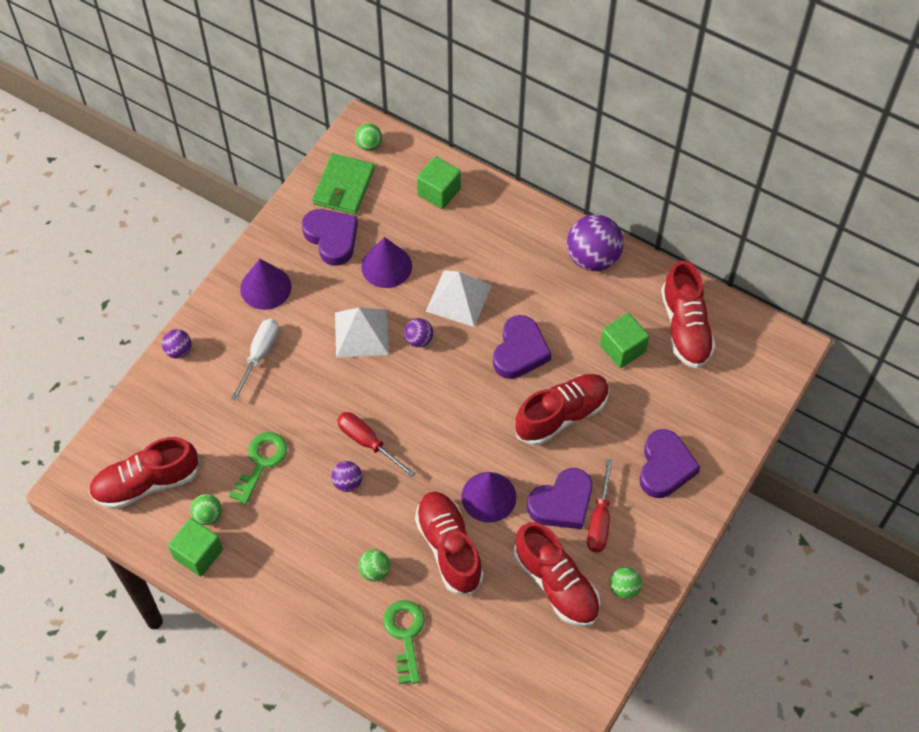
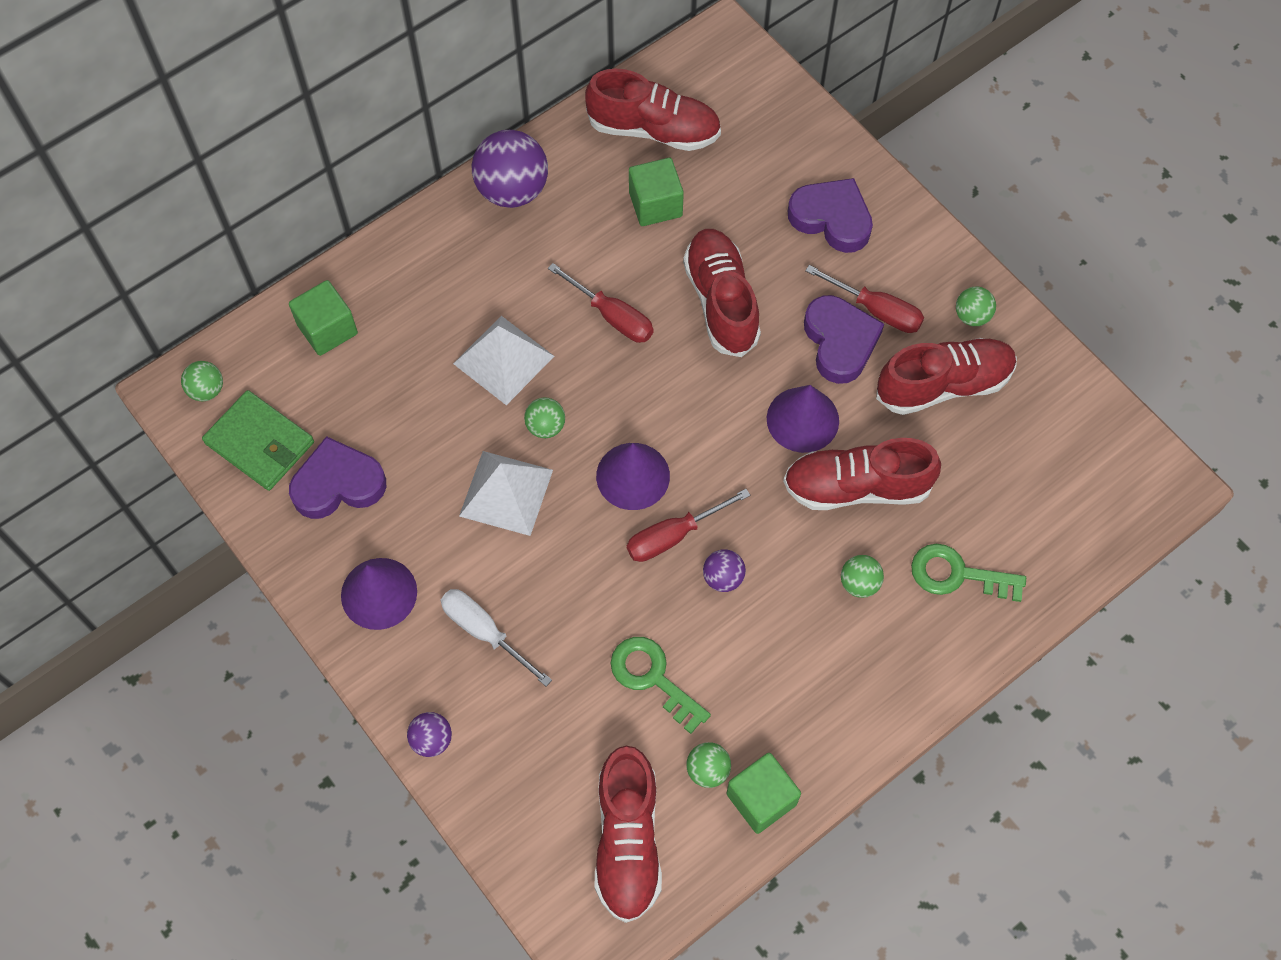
camera: 70 degrees left, 5 degrees up
purple cone [361,237,412,288] -> purple cone moved to [596,443,670,510]
purple ball [404,318,433,347] -> green ball [524,397,565,438]
purple heart [493,315,551,379] -> red screwdriver [548,263,653,343]

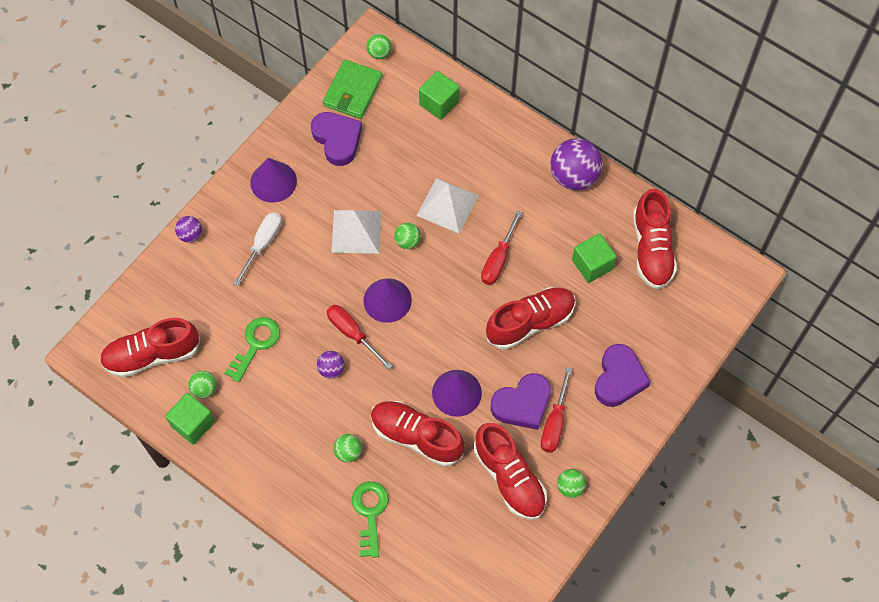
camera: 75 degrees right, 0 degrees up
red shoe [783,438,941,510] -> red shoe turned 45 degrees counterclockwise [371,401,465,467]

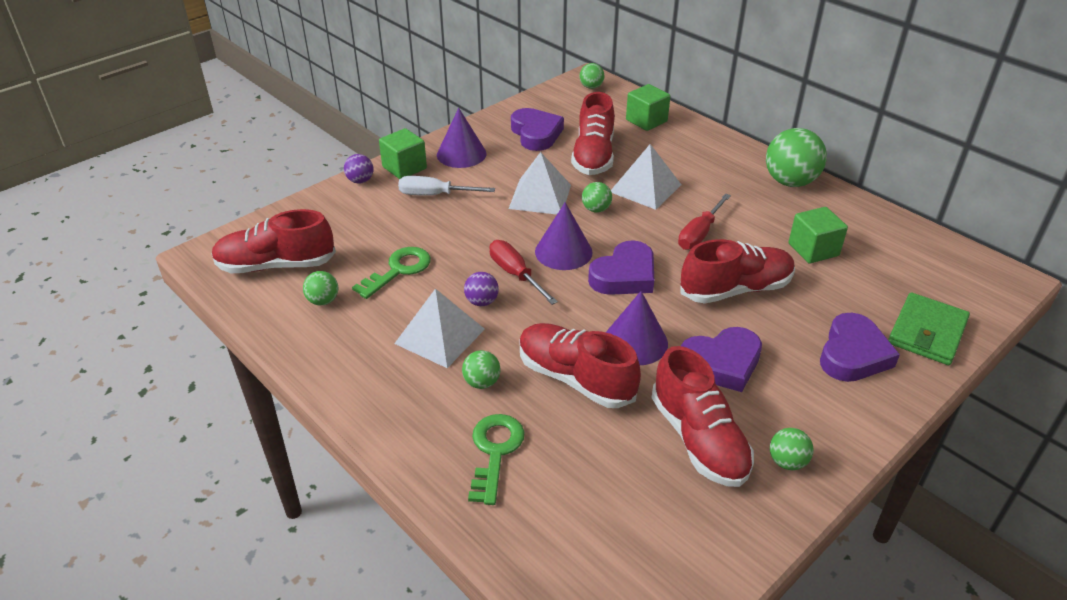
camera: 10 degrees right, 25 degrees down
green cube [165,393,215,445] -> green cube moved to [379,128,427,179]
white screwdriver [233,212,282,286] -> white screwdriver turned 120 degrees counterclockwise [398,176,495,196]
green wallet [323,59,382,119] -> green wallet moved to [888,292,970,365]
red screwdriver [541,367,572,453] -> none
purple ball [550,138,602,190] -> green ball [766,128,827,187]
red shoe [633,189,677,289] -> red shoe moved to [571,92,615,175]
none -> white pyramid [394,289,485,368]
none -> purple heart [588,240,654,295]

